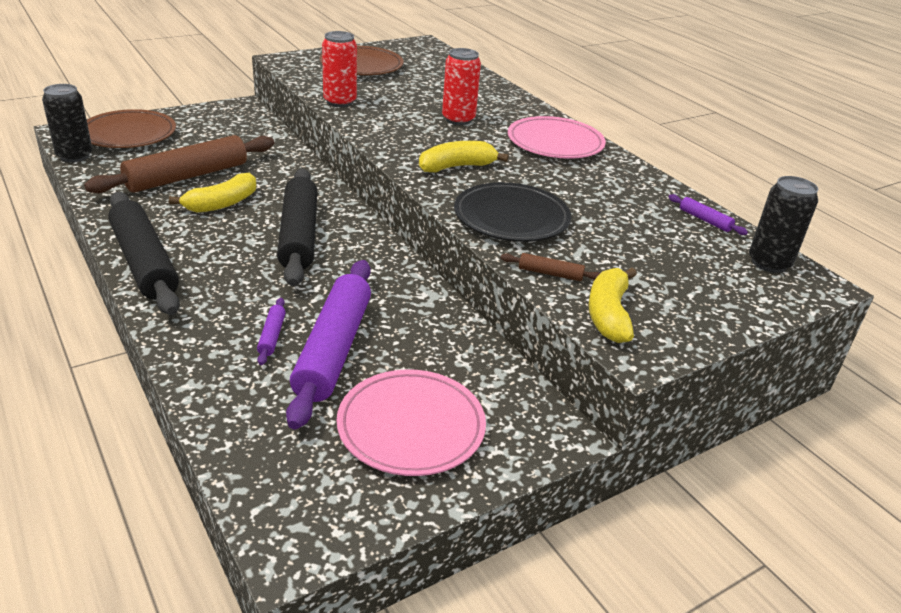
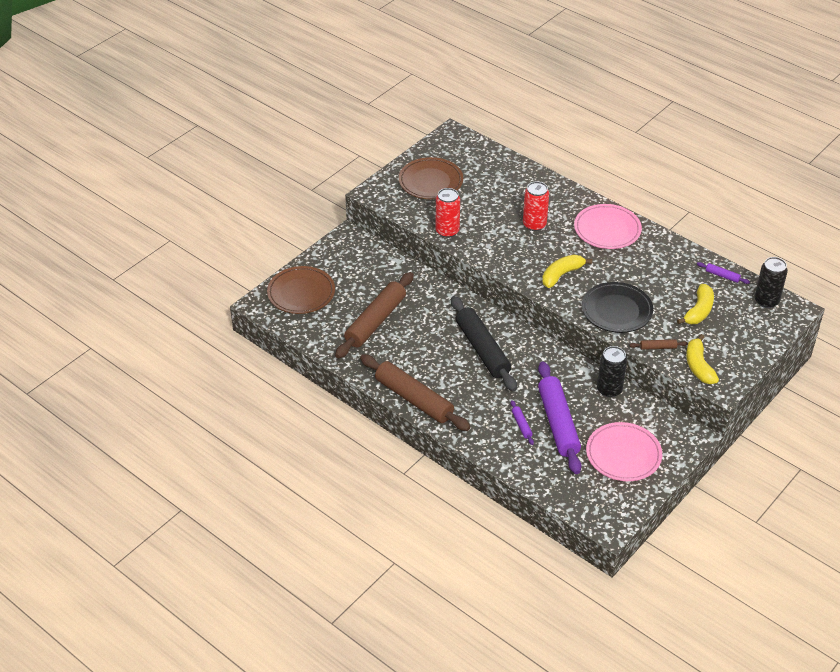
camera: 15 degrees left, 10 degrees up
black can [42,84,92,162] -> black can moved to [597,346,627,398]
black rolling pin [108,192,180,315] -> brown rolling pin [360,354,471,431]
yellow banana [169,173,256,213] -> yellow banana moved to [677,284,714,324]

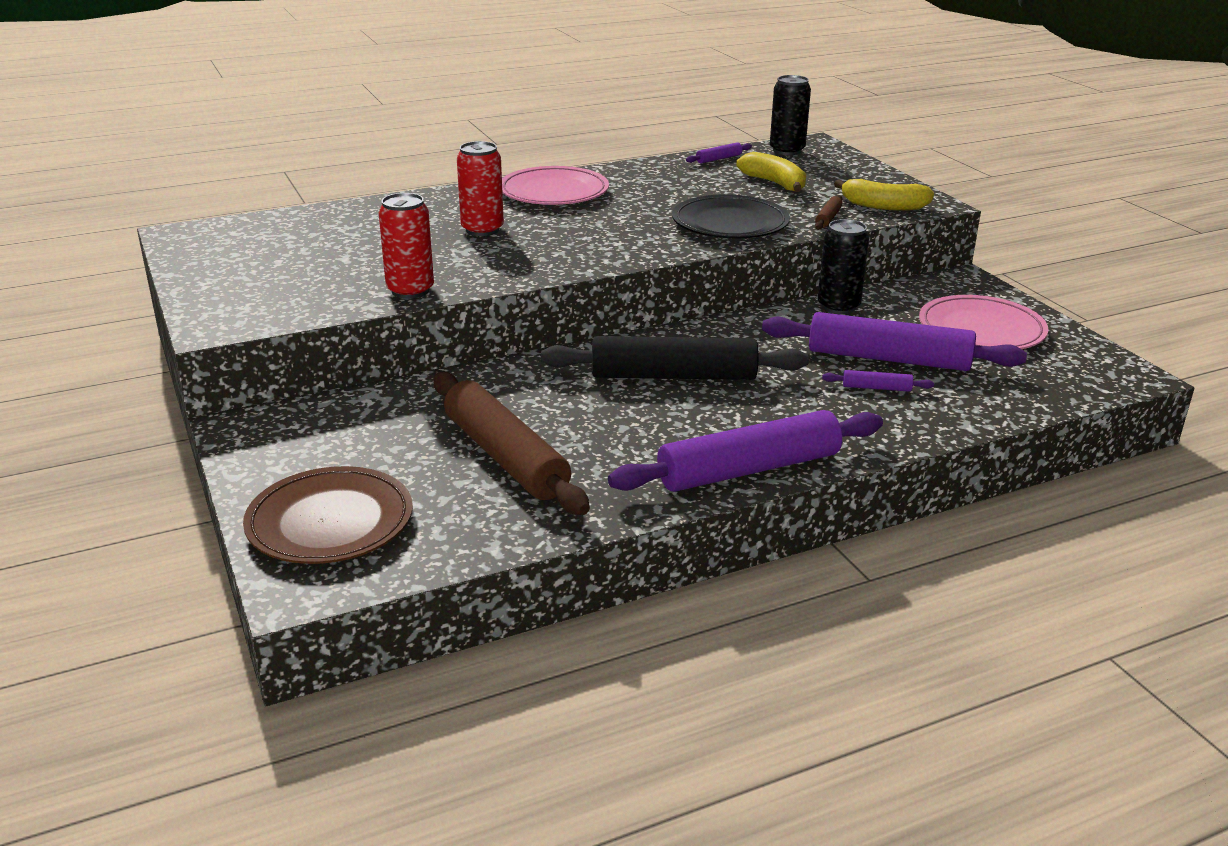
camera: 65 degrees left, 15 degrees down
brown rolling pin [360,354,471,431] -> purple rolling pin [608,410,883,492]
brown plate [399,157,463,199] -> none
yellow banana [542,255,592,288] -> none

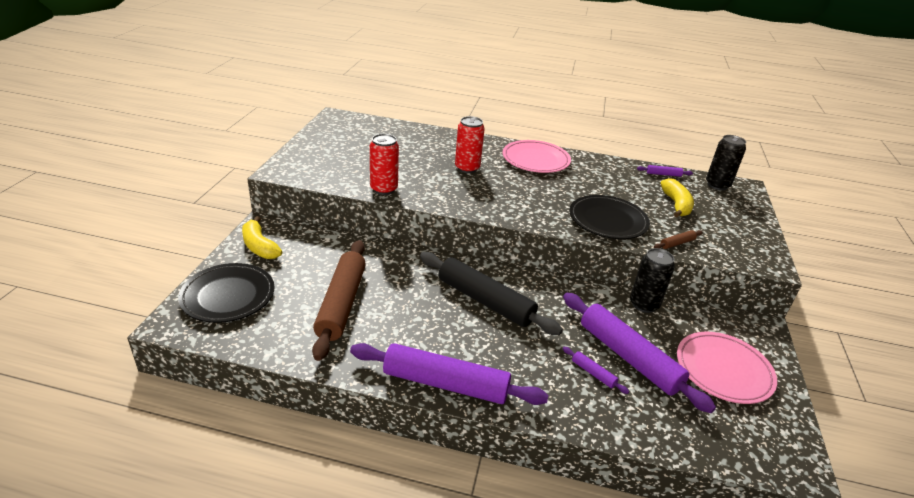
camera: 35 degrees right, 5 degrees up
brown plate [243,466,413,564] -> black plate [178,263,275,323]
yellow banana [834,179,934,211] -> yellow banana moved to [242,216,282,259]

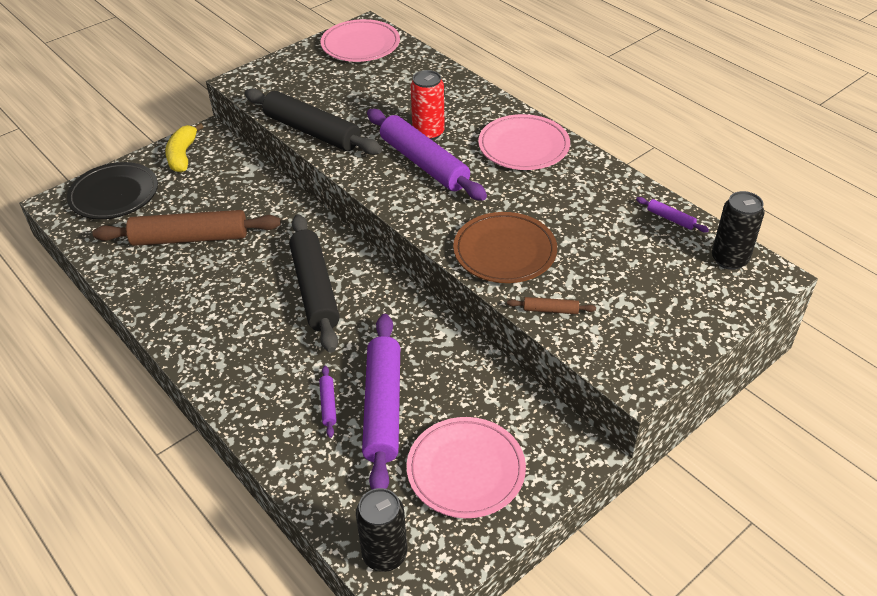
camera: 40 degrees right, 10 degrees up
brown rolling pin [312,240,366,361] -> brown rolling pin turned 45 degrees clockwise [92,210,281,246]
purple rolling pin [350,343,548,405] -> purple rolling pin moved to [367,109,487,201]
red can [370,134,399,195] -> black rolling pin [244,88,382,155]
black plate [569,195,650,239] -> brown plate [453,212,557,283]
black can [630,248,675,313] -> black can moved to [356,488,407,572]
yellow banana [660,178,694,217] -> none
none -> pink plate [321,19,400,62]

